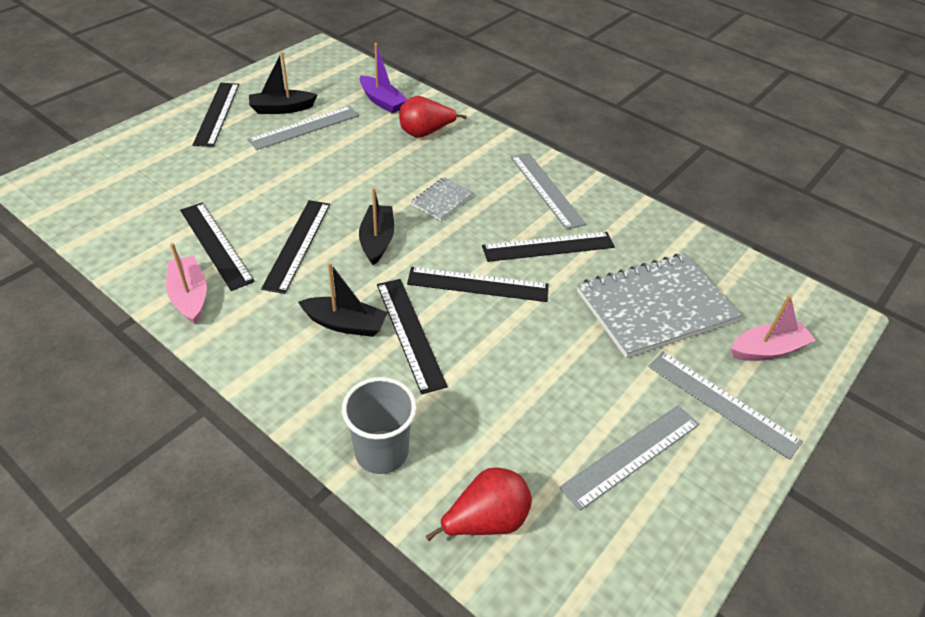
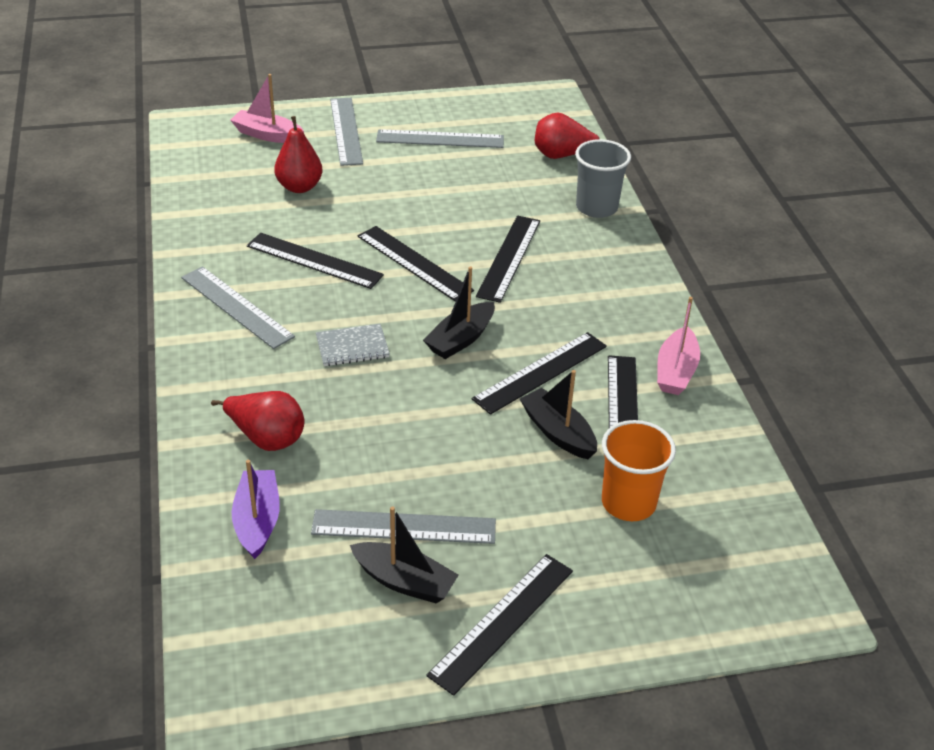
camera: 140 degrees left, 5 degrees down
black boat [298,262,388,337] -> black boat moved to [520,370,597,459]
grey ruler [511,153,586,230] -> grey ruler turned 60 degrees counterclockwise [181,266,295,349]
grey notebook [577,254,741,358] -> red pear [274,116,322,193]
none -> orange cup [602,420,676,521]

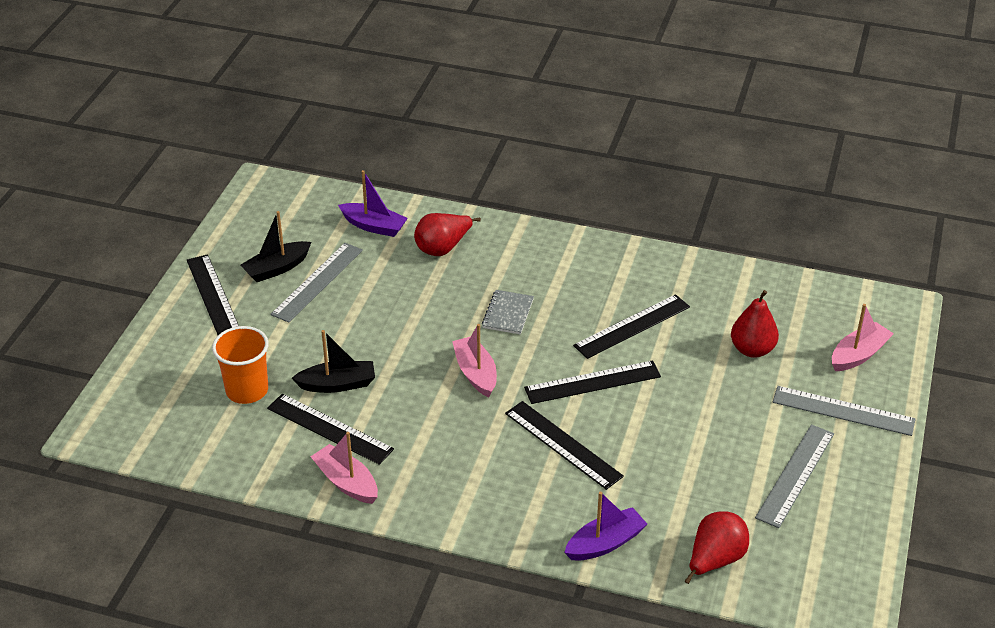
camera: 120 degrees right, 0 degrees up
grey ruler [181,266,295,349] -> none
black boat [423,266,495,359] -> pink boat [452,324,497,397]
black ruler [472,332,607,415] -> none
grey cup [575,139,631,218] -> purple boat [564,492,647,561]

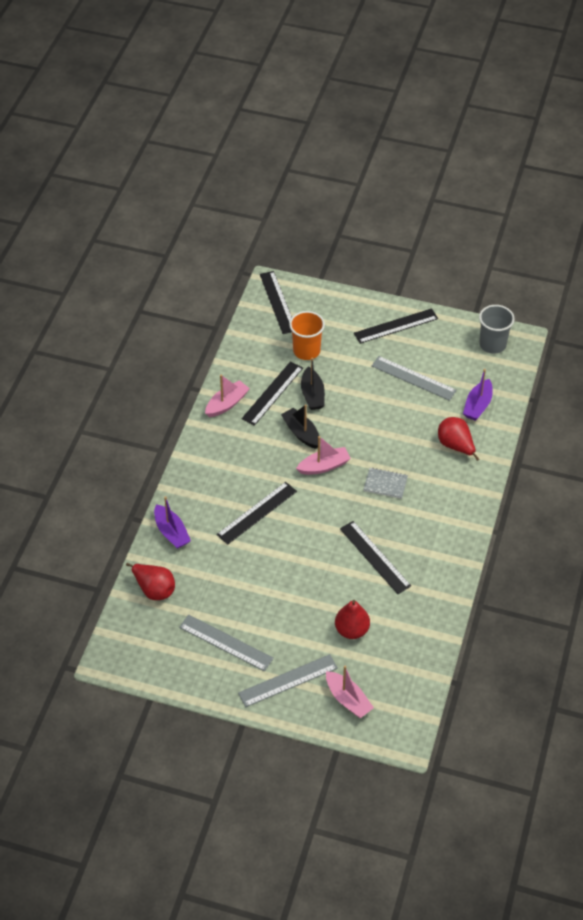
camera: 90 degrees right, 10 degrees up
black boat [241,211,311,282] -> black boat moved to [281,405,319,449]
black ruler [524,360,661,404] -> black ruler moved to [260,271,292,334]
grey ruler [773,386,916,436] -> grey ruler turned 45 degrees clockwise [238,654,338,707]
none -> grey cup [479,305,515,354]

